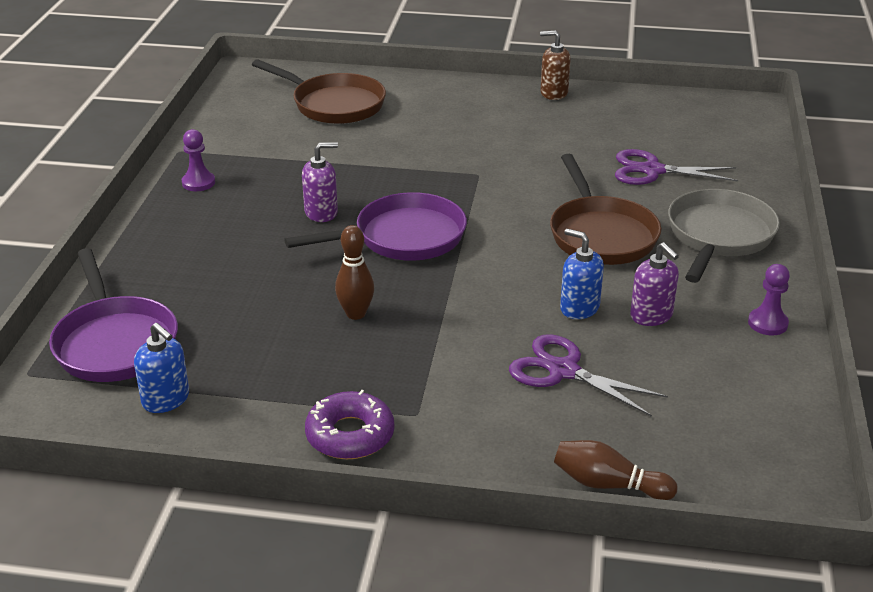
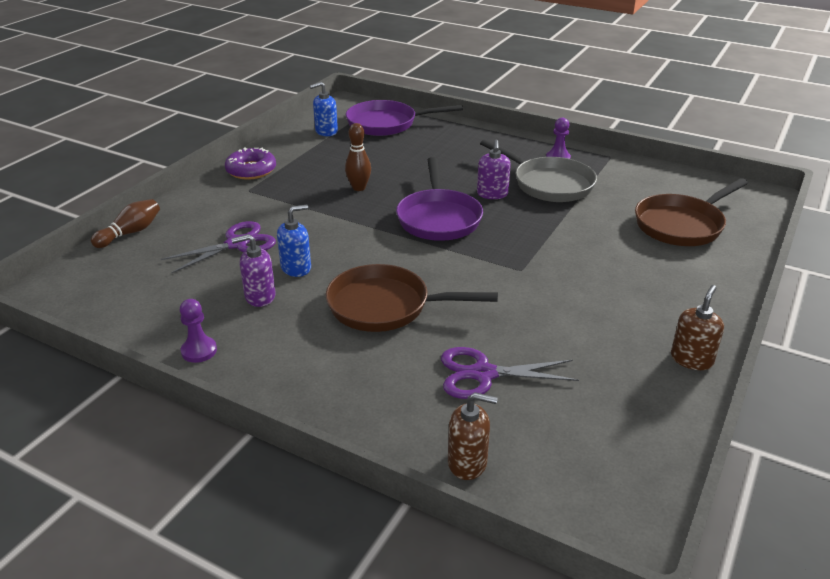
camera: 110 degrees right, 0 degrees up
purple scissors [615,149,738,185] -> purple scissors turned 120 degrees counterclockwise [441,347,579,399]
grey pan [668,189,780,283] -> grey pan moved to [480,139,597,202]
none -> brown soap dispenser [448,392,498,480]

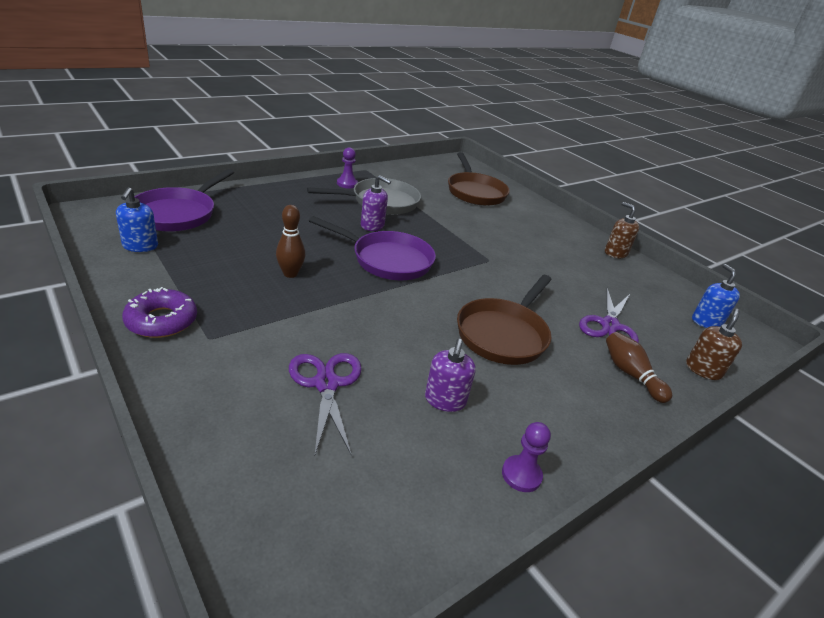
camera: 70 degrees left, 0 degrees up
brown bowling pin [91,199,160,248] -> brown bowling pin moved to [606,332,672,403]
blue soap dispenser [277,205,311,277] -> blue soap dispenser moved to [692,264,740,328]

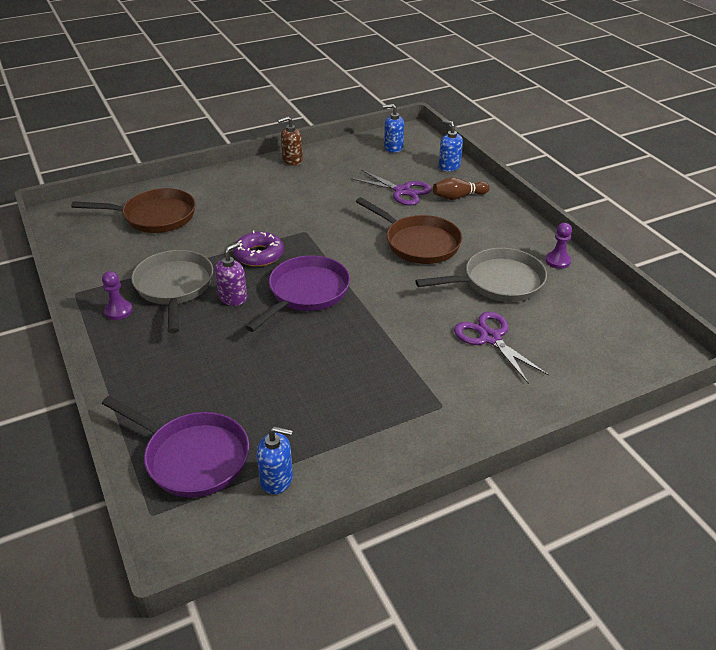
camera: 75 degrees left, 5 degrees up
purple donut [122,287,197,338] -> purple donut moved to [233,231,284,267]
brown bowling pin [276,205,305,278] -> none
purple scissors [289,353,362,457] -> purple scissors turned 60 degrees clockwise [454,312,549,384]
purple soap dispenser [425,339,476,412] -> grey pan [415,248,547,302]
brown soap dispenser [686,309,742,380] -> blue soap dispenser [439,120,463,172]

